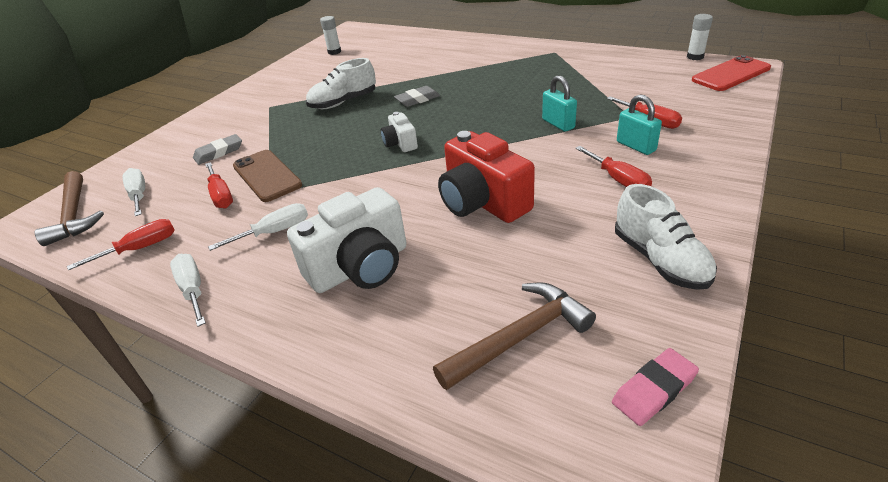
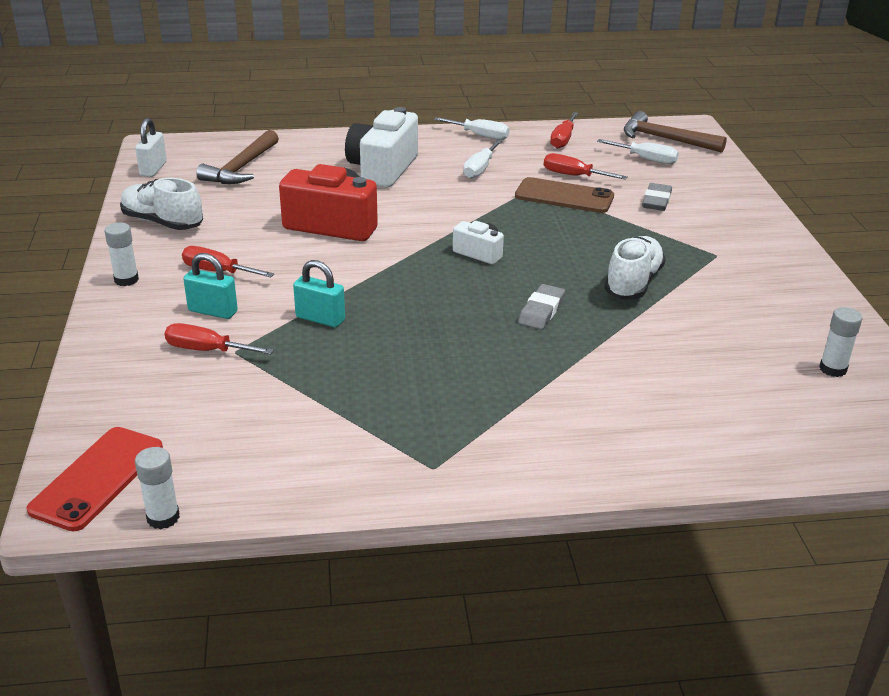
camera: 140 degrees right, 5 degrees down
pink eraser [612,348,699,426] -> white padlock [135,118,167,177]
none -> white glue stick [104,222,139,286]

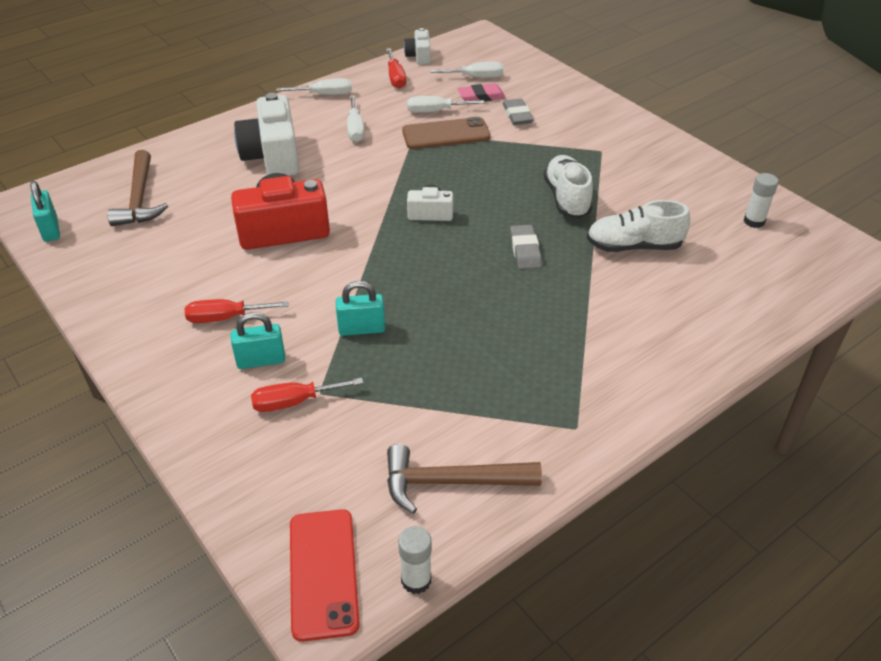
camera: 30 degrees left, 10 degrees up
white glue stick [104,222,139,286] -> none
white shoe [120,178,203,230] -> white shoe moved to [587,200,690,252]
white padlock [135,118,167,177] -> turquoise padlock [30,181,60,242]
red screwdriver [544,153,628,180] -> white screwdriver [407,96,484,113]
brown hammer [624,111,727,153] -> brown hammer moved to [387,444,542,514]
none -> white camera [404,28,430,65]
none -> pink eraser [458,83,506,101]

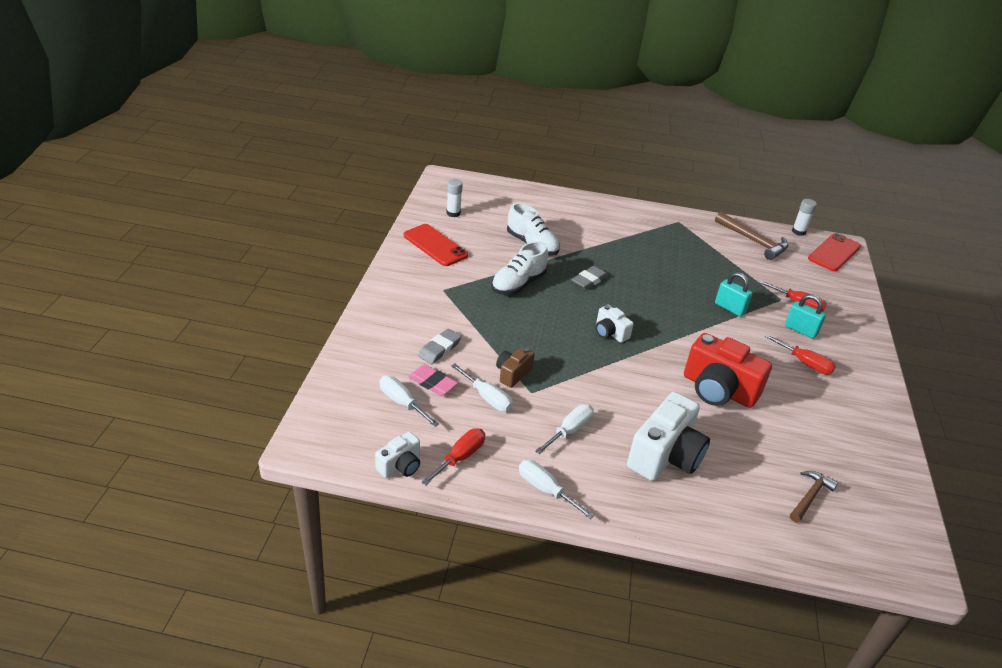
camera: 135 degrees left, 5 degrees down
turquoise padlock [30,181,60,242] -> none
brown hammer [107,150,168,226] -> brown hammer [790,471,838,523], size x0.63
brown phone [402,117,491,149] -> brown camera [496,347,535,388]
none -> red phone [404,224,468,266]

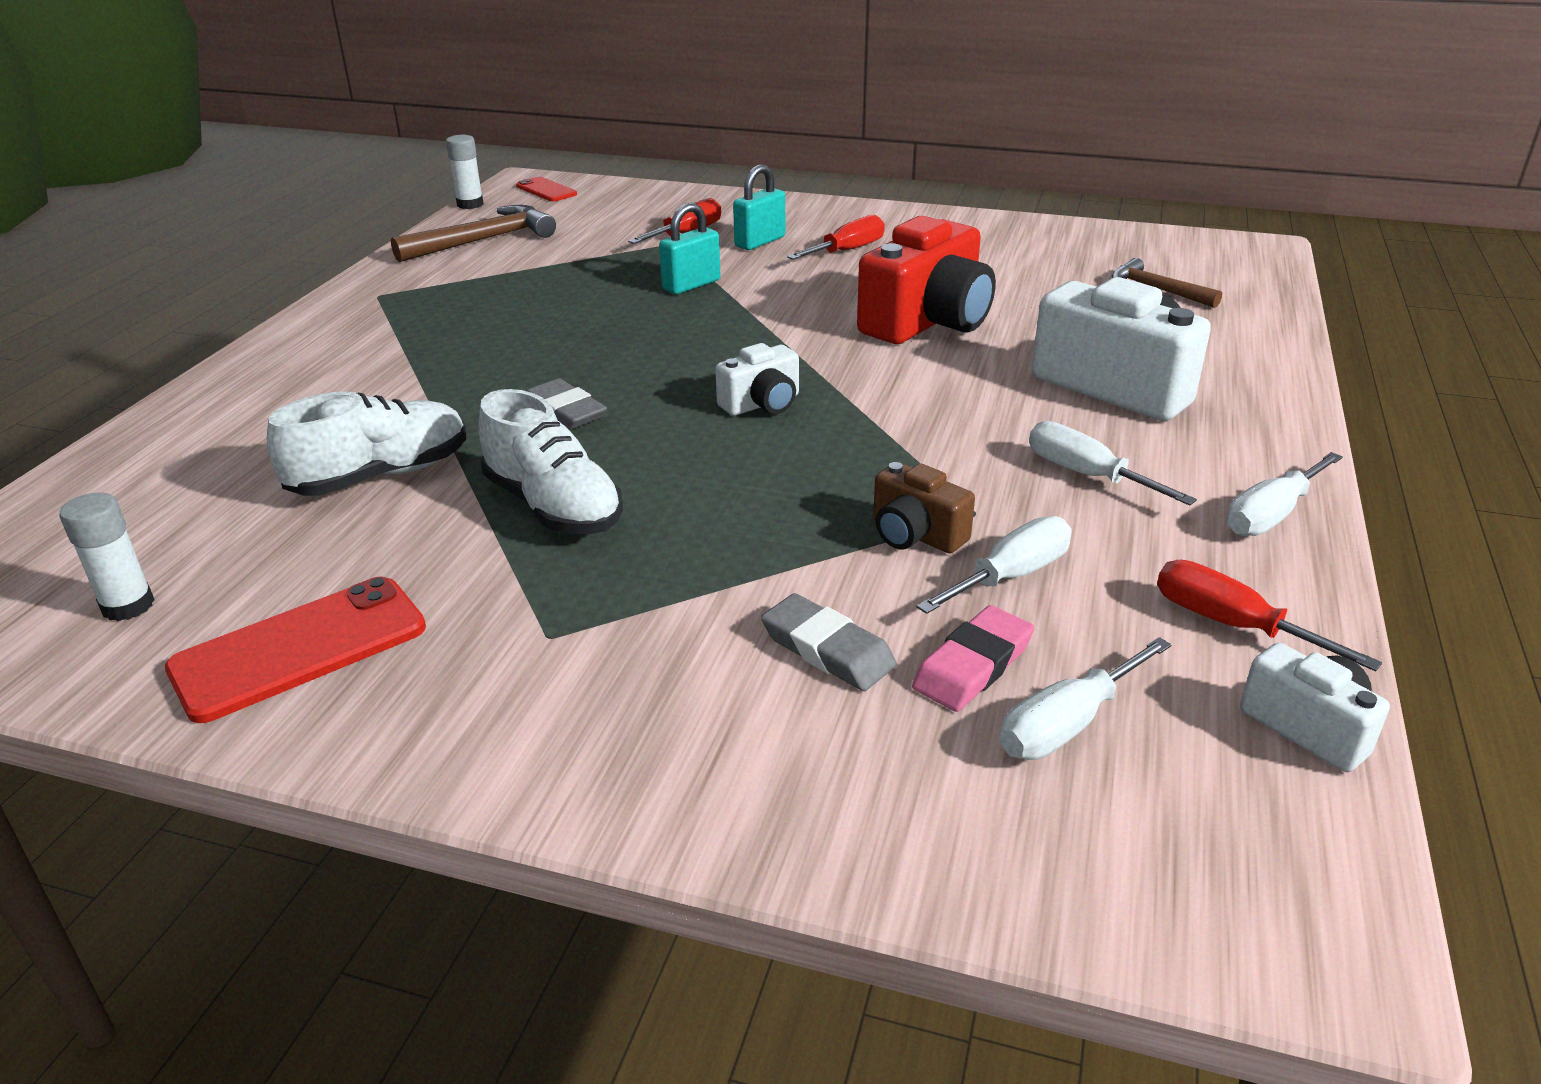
camera: 80 degrees left, 5 degrees down
red phone [808,233,861,271] -> red phone [516,177,577,202], size x0.58

